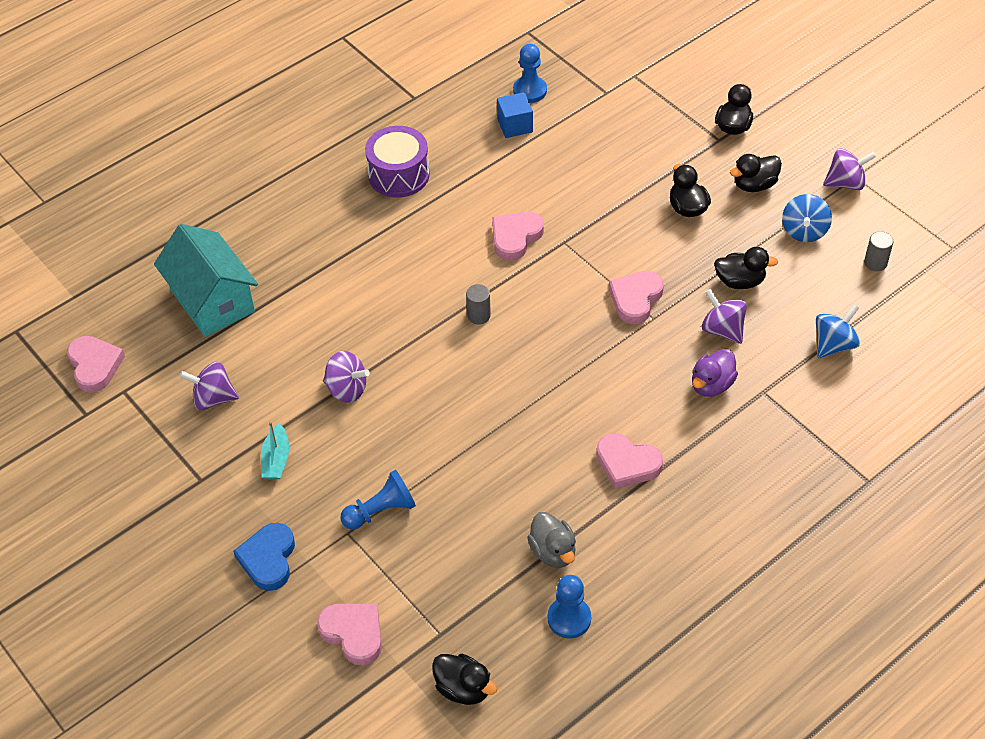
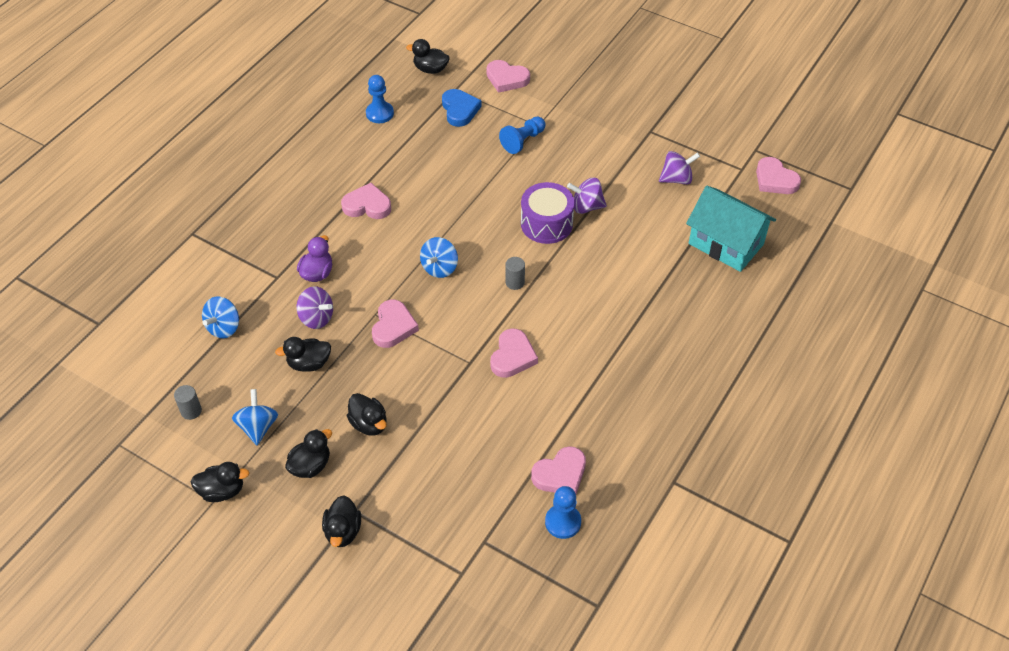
camera: 160 degrees right, 0 degrees up
blue heart [233,523,295,591] -> blue heart moved to [442,89,482,127]
turquoise boat [261,422,289,479] -> none
purple drum [365,126,430,198] -> purple drum moved to [521,182,574,244]
blue cube [497,92,533,138] -> pink heart [531,446,586,494]
grey duck [527,512,576,568] -> none
purple spinning top [823,148,876,190] -> black duck [190,462,249,502]
none -> blue spinning top [420,237,458,278]

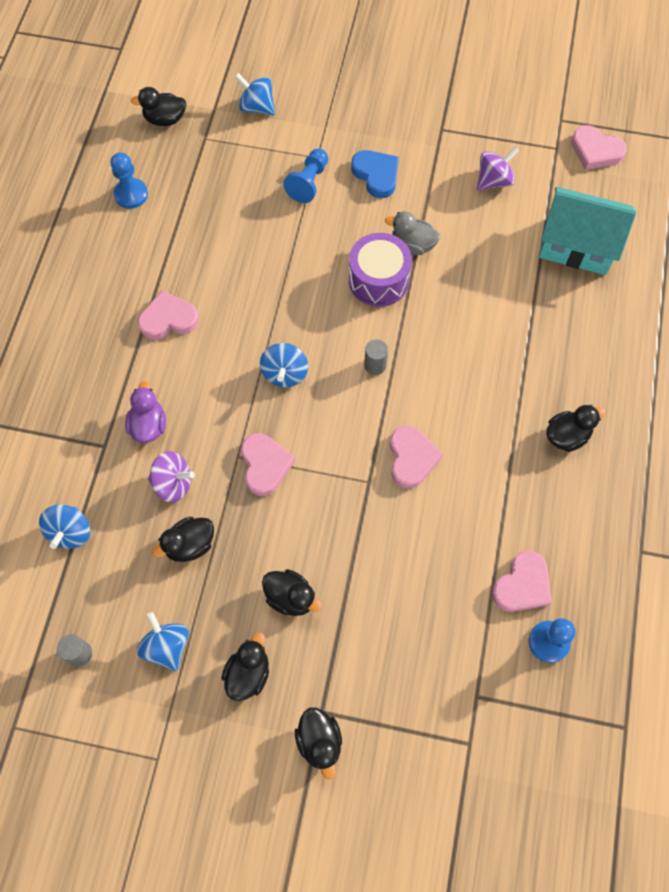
camera: 20 degrees left, 15 degrees up
black duck [190,462,249,502] -> black duck moved to [546,405,606,452]
blue heart [442,89,482,127] -> blue heart moved to [351,150,399,198]
pink heart [486,60,530,93] -> blue spinning top [235,73,275,115]
purple spinning top [567,178,607,214] -> grey duck [385,211,440,255]

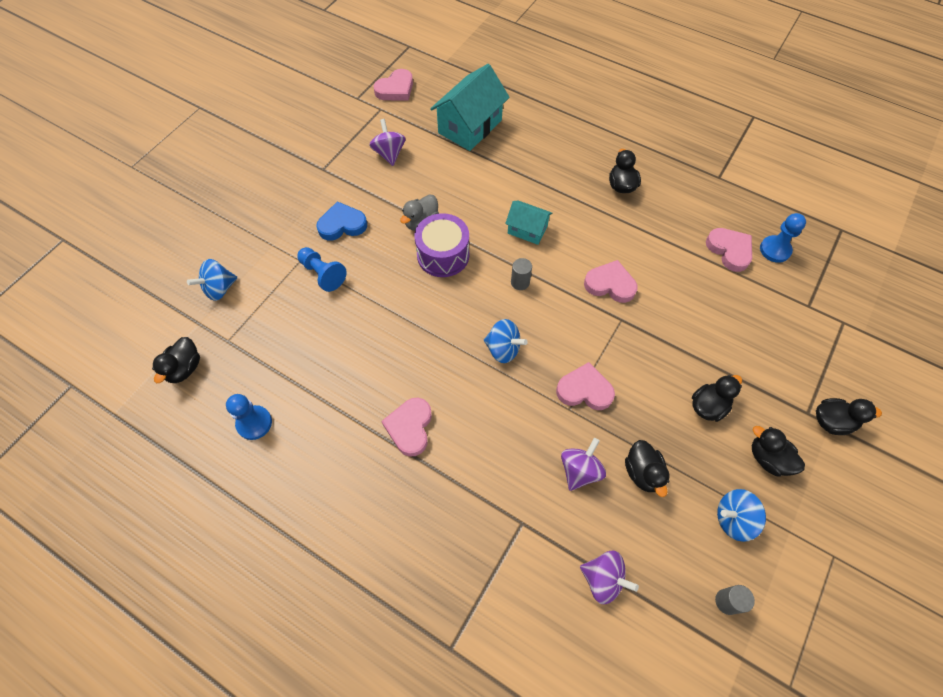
camera: 70 degrees left, 5 degrees down
blue spinning top [39,505,90,549] -> purple spinning top [580,551,639,604]
purple duck [125,381,166,443] -> none
none -> turquoise house [505,201,553,245]

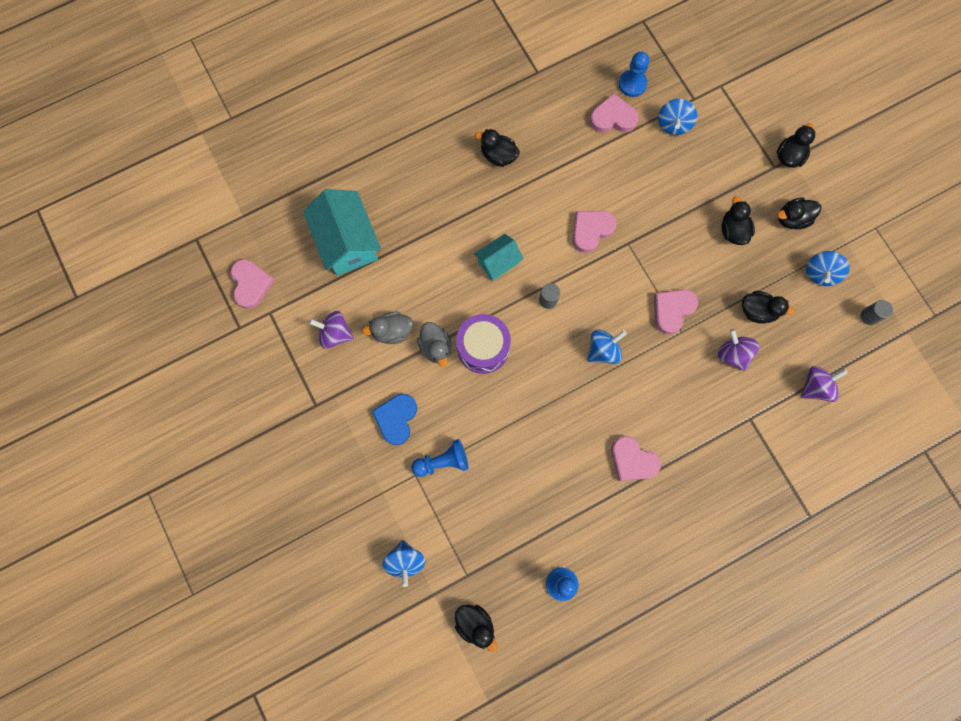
camera: 60 degrees left, 15 degrees up
none -> grey duck [362,312,413,344]
none -> blue spinning top [658,98,697,135]

